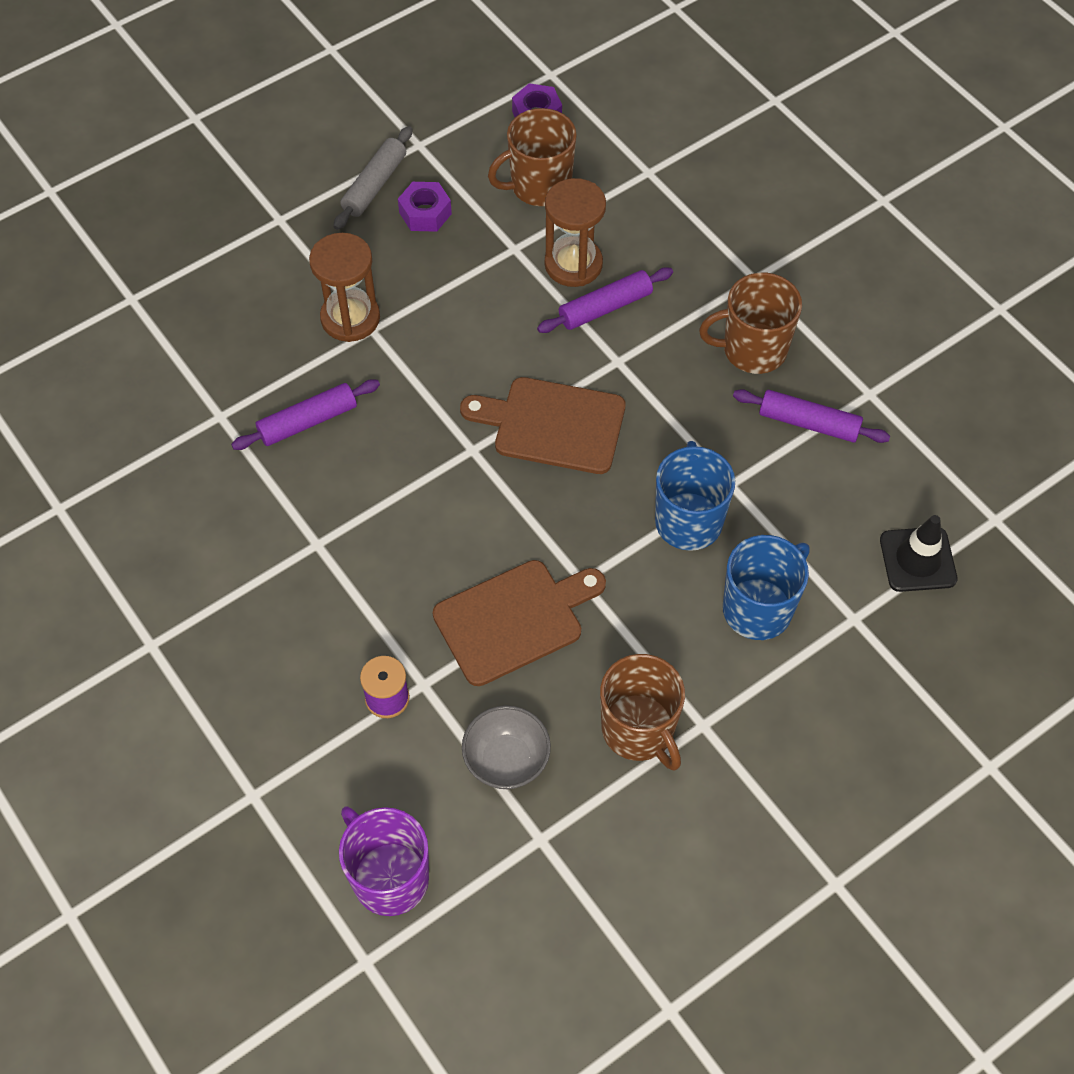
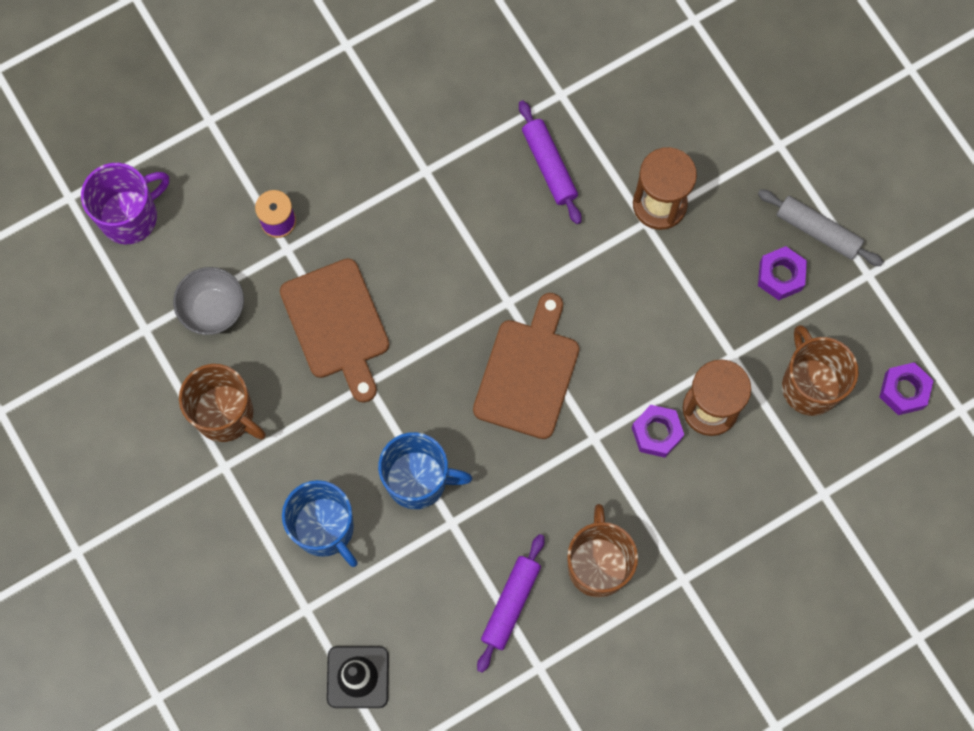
camera: 95 degrees right, 15 degrees up
purple rolling pin [537,267,673,333] -> purple nut [632,405,684,458]
brown mug [600,654,685,771] -> brown mug turned 120 degrees counterclockwise [179,364,266,442]

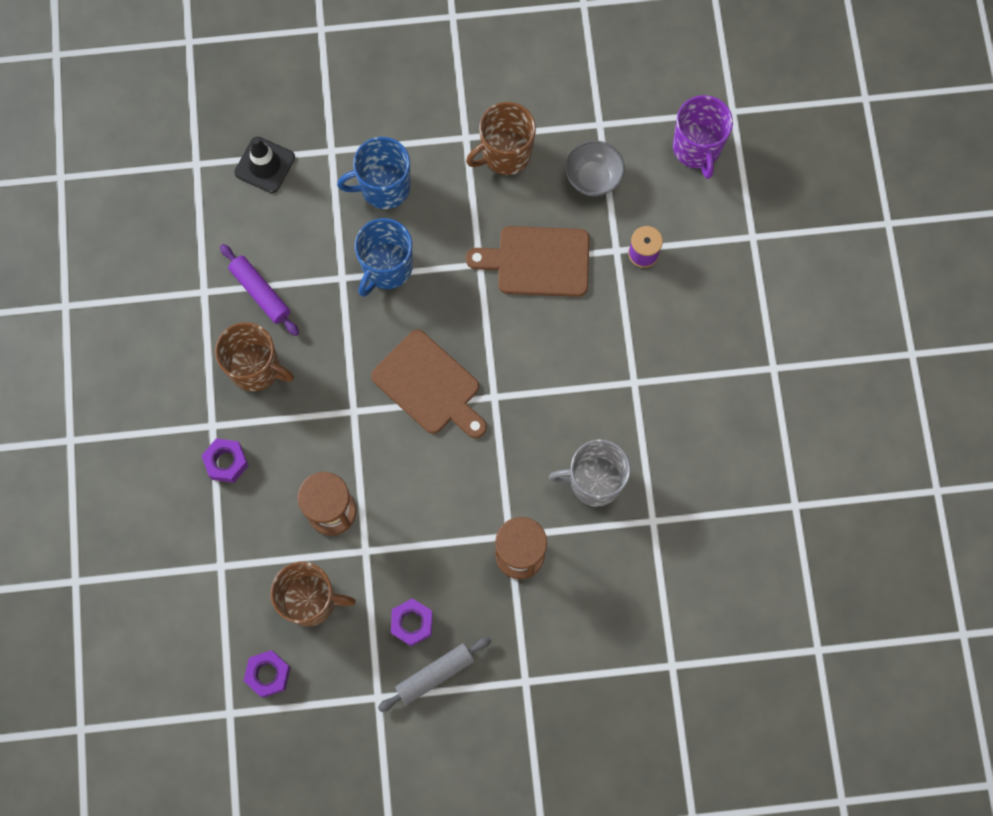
camera: 115 degrees right, 0 degrees up
purple rolling pin [519,100,582,224] -> grey mug [549,440,631,507]
purple nut [632,405,684,458] -> purple nut moved to [202,438,249,483]

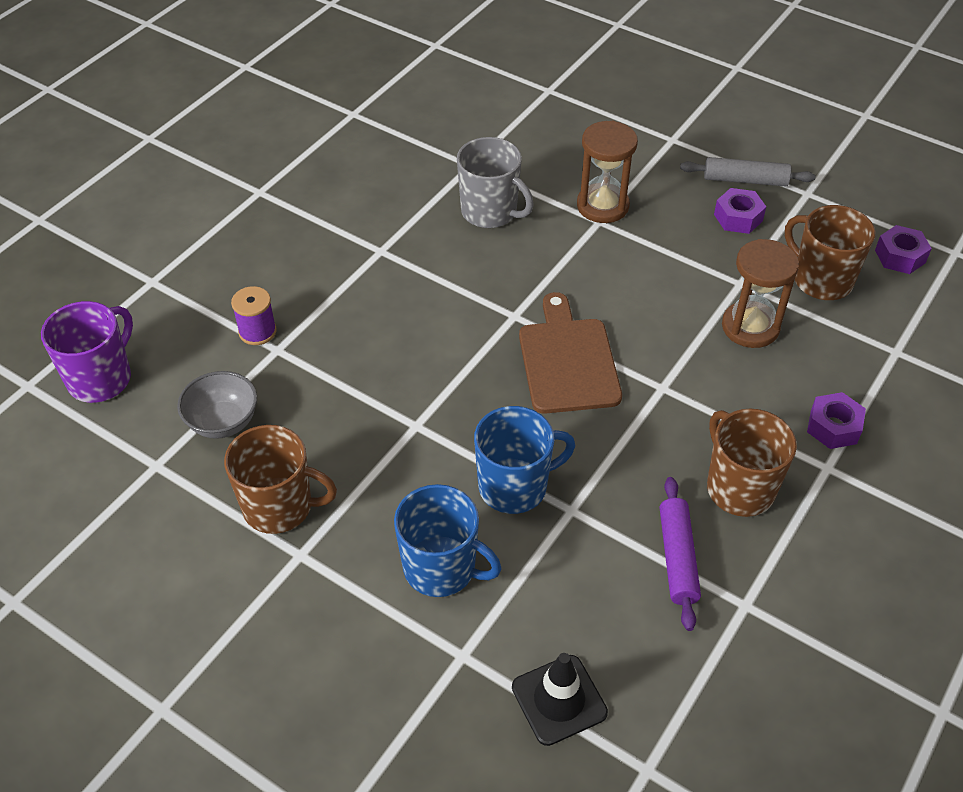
camera: 140 degrees left, 25 degrees down
brown cutting board [466,226,589,297] -> none

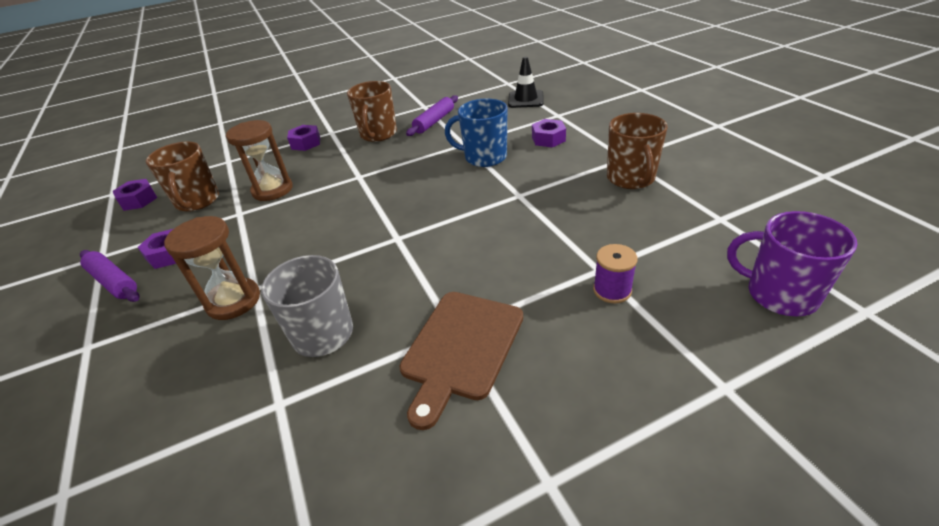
camera: 145 degrees left, 10 degrees down
purple mug [41,301,133,403] -> purple mug turned 60 degrees clockwise [727,211,857,316]
grey bowl [177,371,257,439] -> none
brown mug [224,425,337,534] -> brown mug turned 135 degrees counterclockwise [607,113,668,189]
blue mug [394,484,502,597] -> purple nut [532,119,566,148]
brown cutting board [519,292,622,414] -> brown cutting board moved to [400,292,523,430]
grey rolling pin [680,157,815,187] -> purple rolling pin [80,250,140,302]

